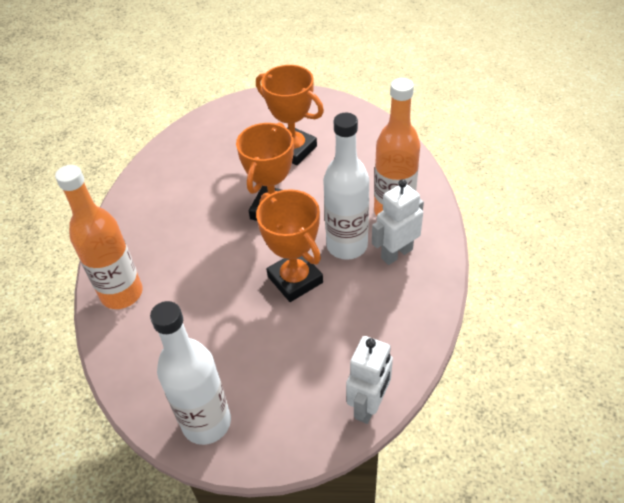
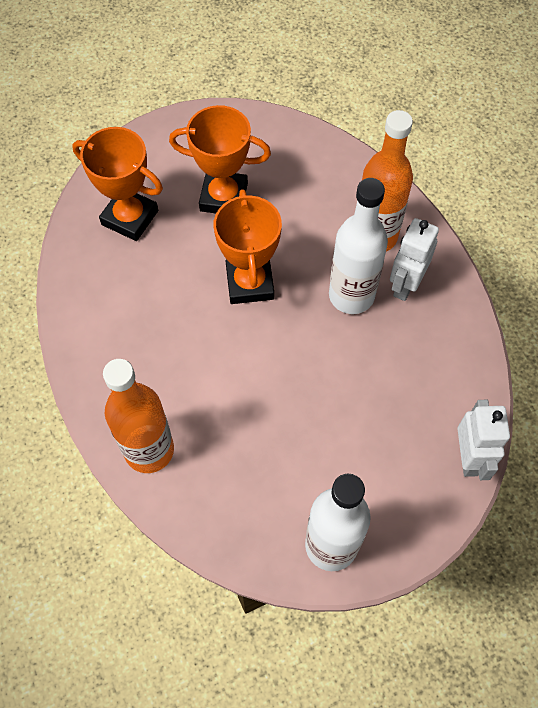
camera: 30 degrees left, 15 degrees up
orange trophy [256,189,323,302] -> orange trophy moved to [72,127,163,241]

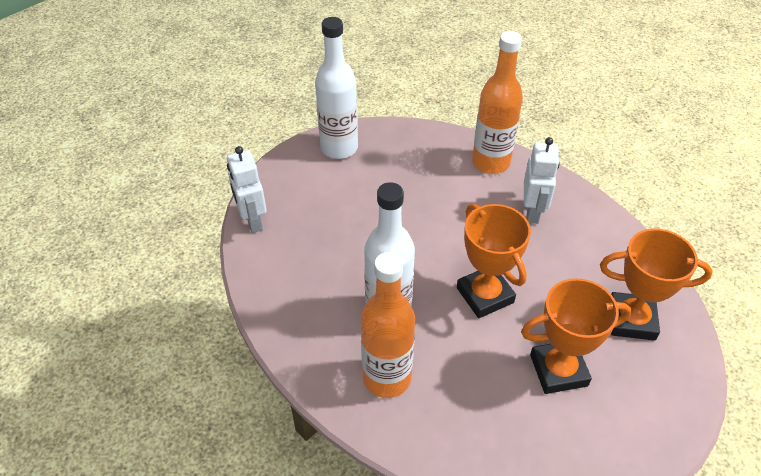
camera: 160 degrees right, 15 degrees down
white robot [390,218,439,301] -> white robot moved to [524,137,560,224]

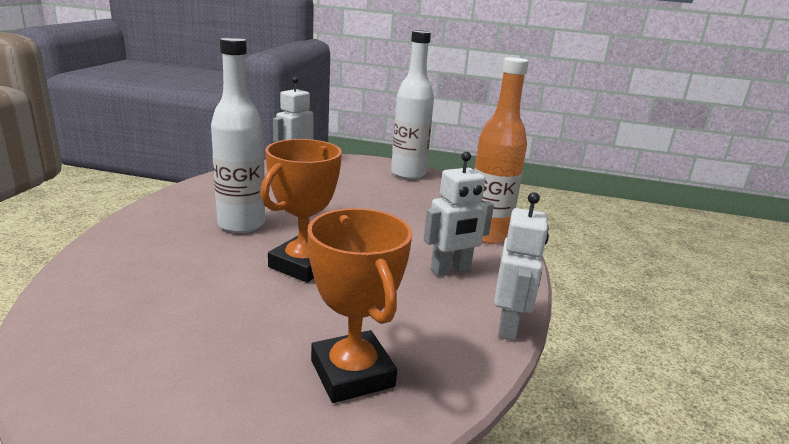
camera: 55 degrees right, 25 degrees down
orange bottle [361,252,415,398] -> none
orange trophy [521,278,632,394] -> none
none -> white robot [494,192,549,341]

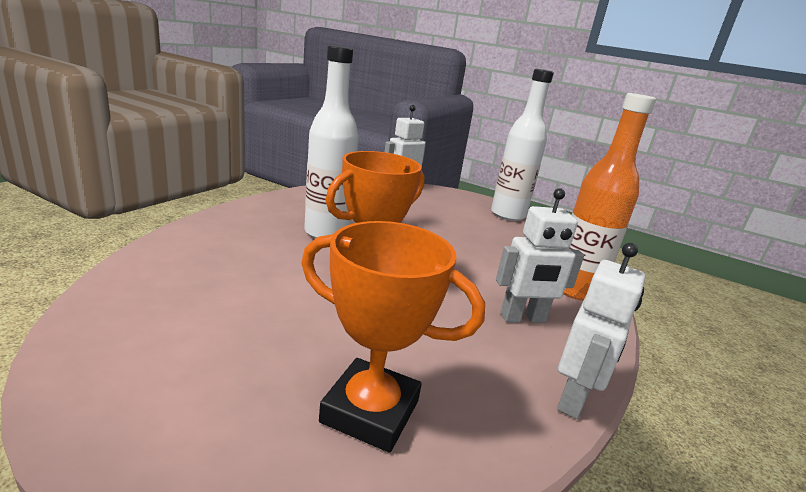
camera: 15 degrees right, 0 degrees up
orange trophy [308,208,413,403] -> orange trophy turned 60 degrees counterclockwise [301,221,485,453]

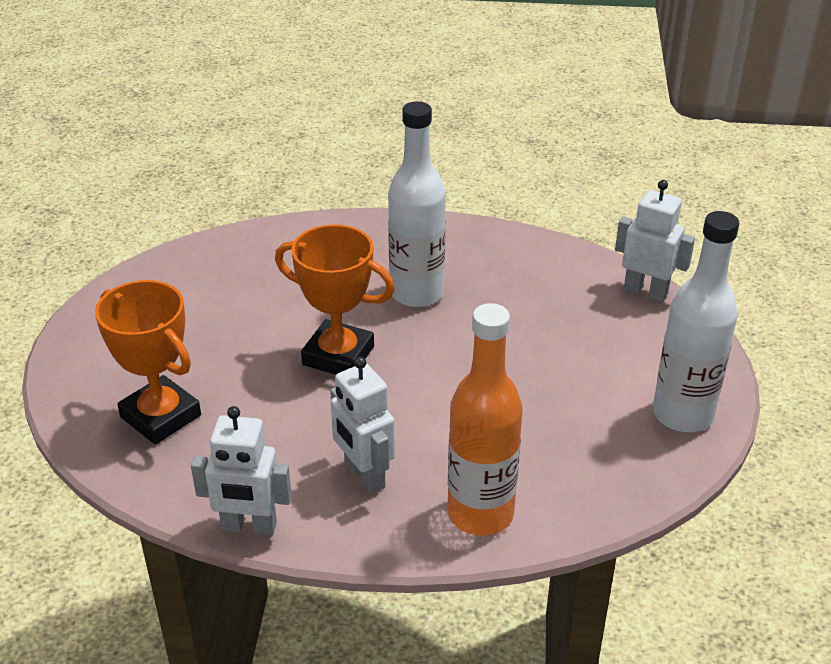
camera: 70 degrees right, 15 degrees up
orange trophy [301,221,485,453] -> orange trophy turned 45 degrees counterclockwise [95,280,201,445]

